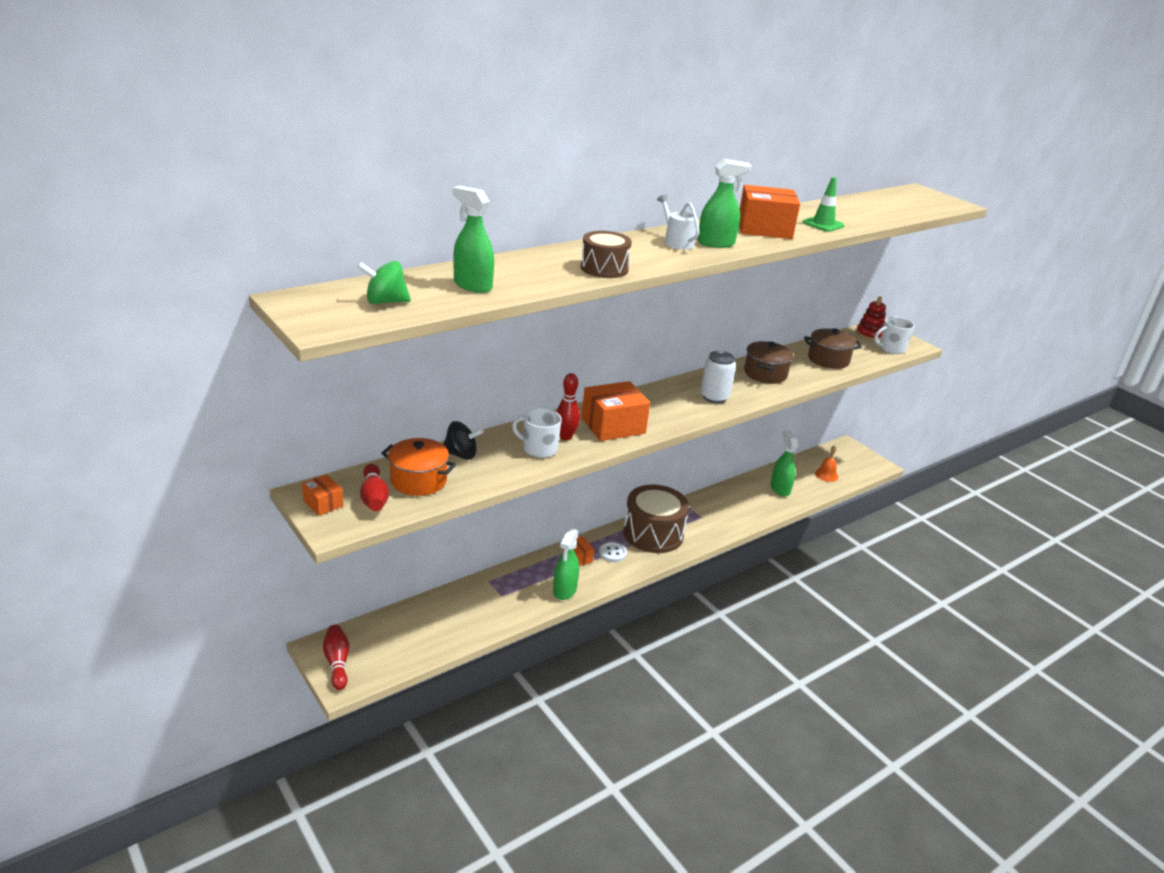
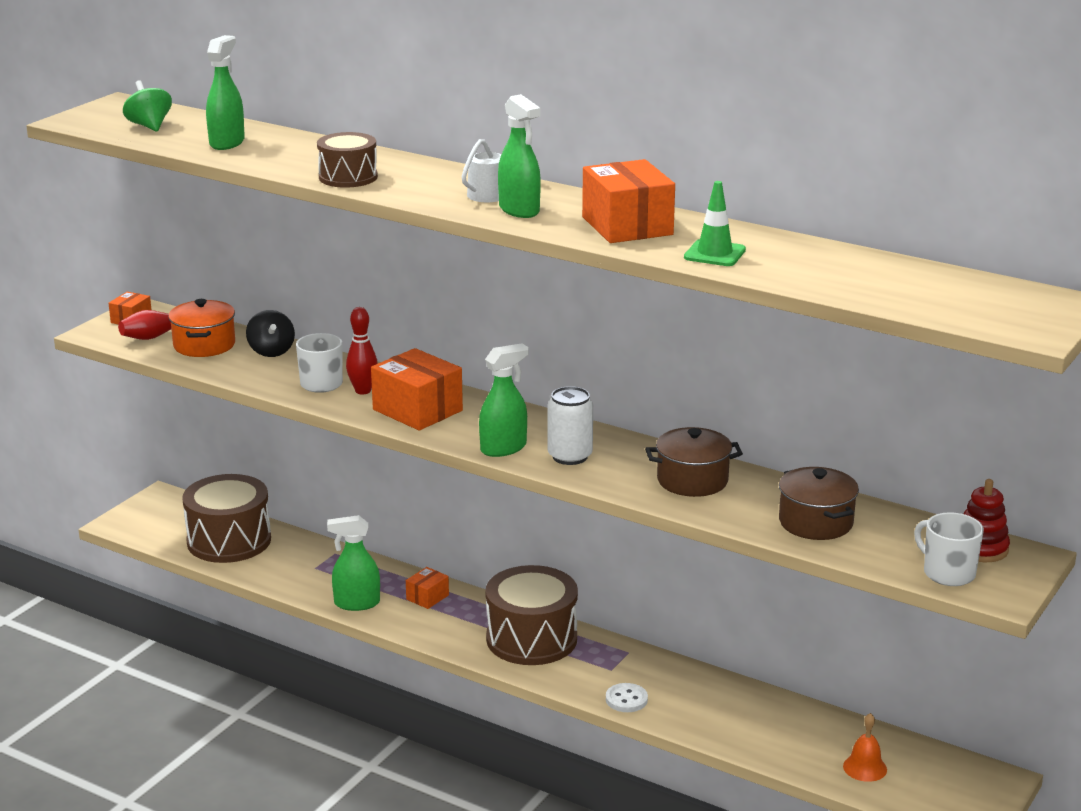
camera: 70 degrees right, 5 degrees down
red bowling pin [323,625,349,690] -> none
white button [599,542,627,562] -> white button moved to [606,683,648,712]
green spray bottle [770,430,798,497] -> green spray bottle moved to [479,343,529,457]
none -> brown drum [182,474,271,563]

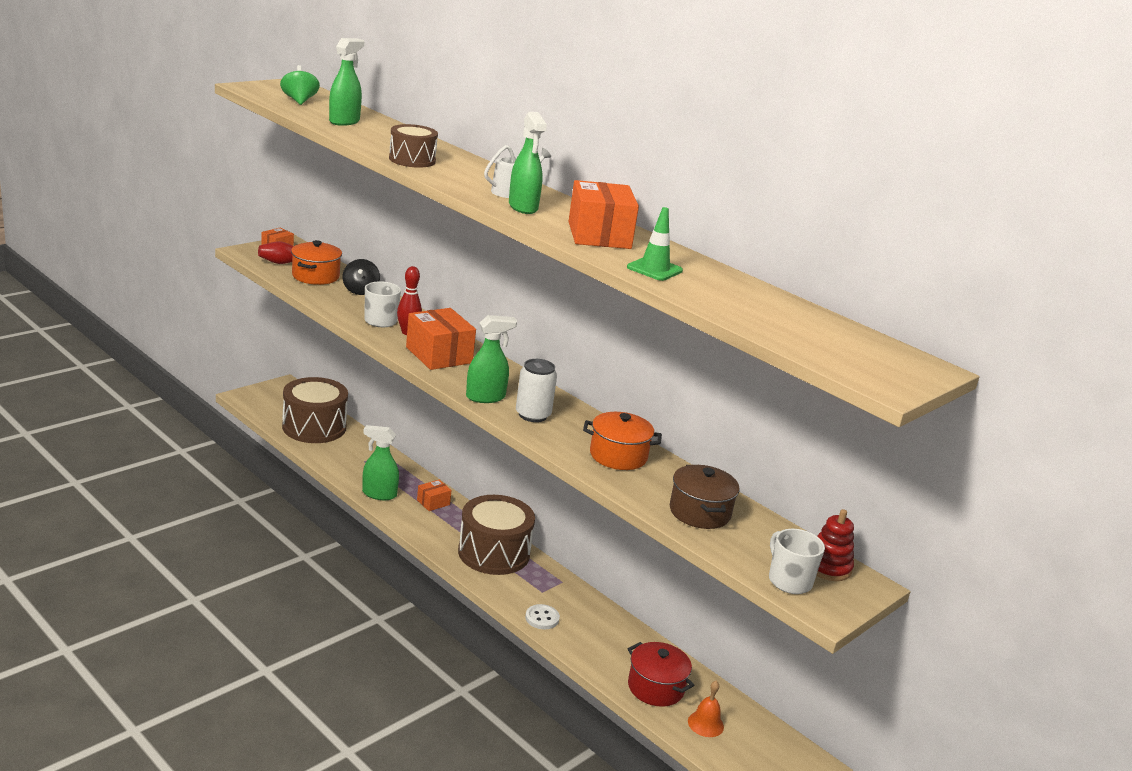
camera: 10 degrees right, 0 degrees up
brown pot [645,427,743,497] -> orange pot [583,412,662,470]
none -> red pot [627,642,694,707]

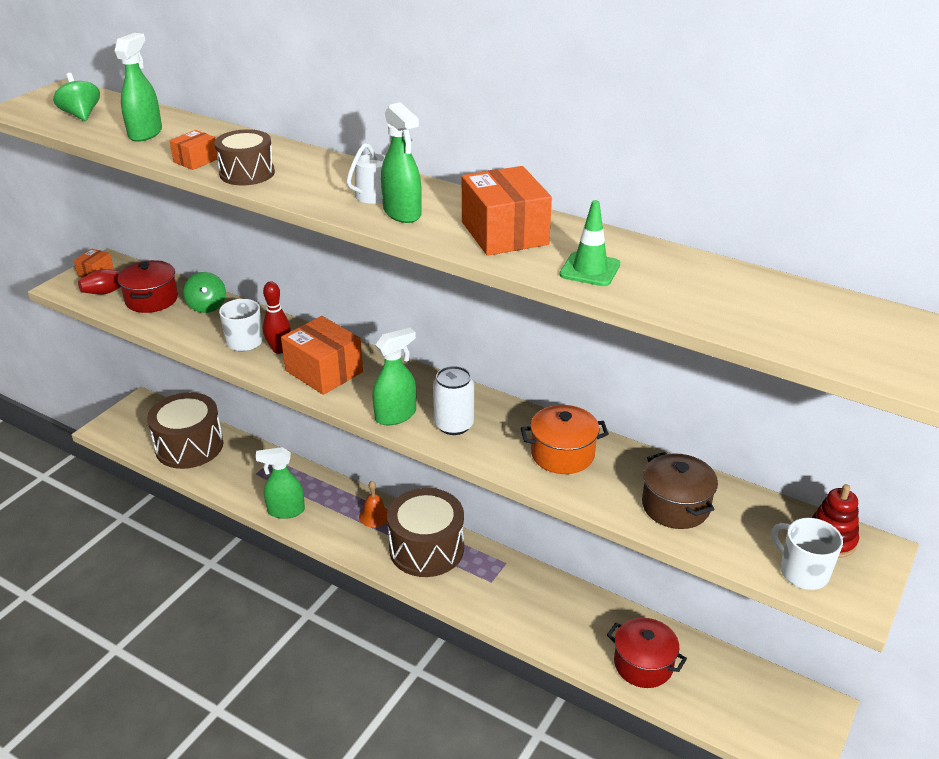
camera: 10 degrees left, 10 degrees up
orange pot [291,240,342,285] -> red pot [118,260,178,313]
black spinning top [343,259,380,295] -> green spinning top [183,272,226,313]
orange box [417,480,452,511] -> orange box moved to [169,130,217,170]
white button [525,604,560,629] -> none
orange bell [688,681,724,737] -> orange bell moved to [359,481,388,527]

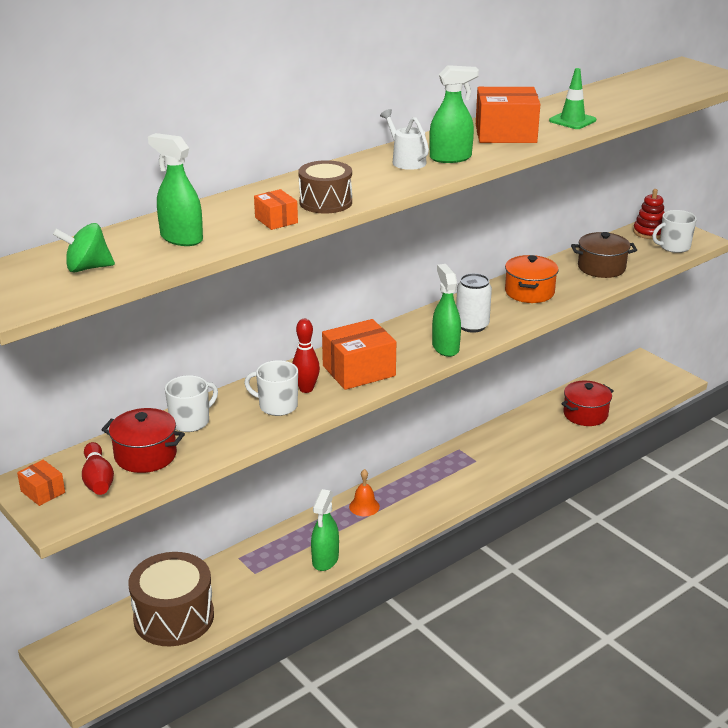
camera: 70 degrees left, 5 degrees down
green spinning top [183,272,226,313] -> white mug [165,375,218,432]
brown drum [387,488,464,577] -> none

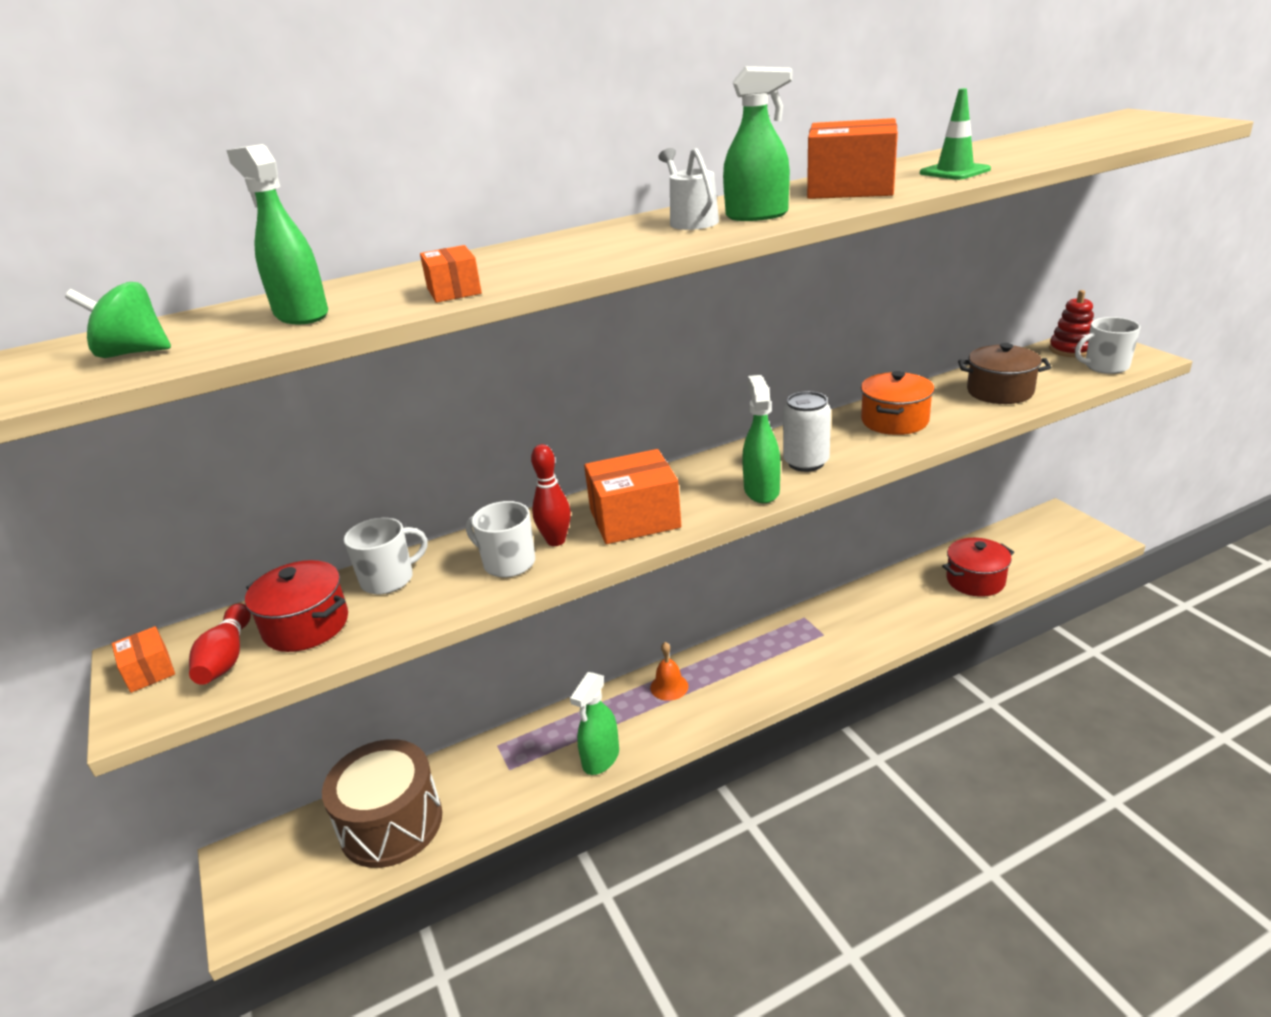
camera: 15 degrees right, 0 degrees up
brown drum [298,160,352,214] -> none

